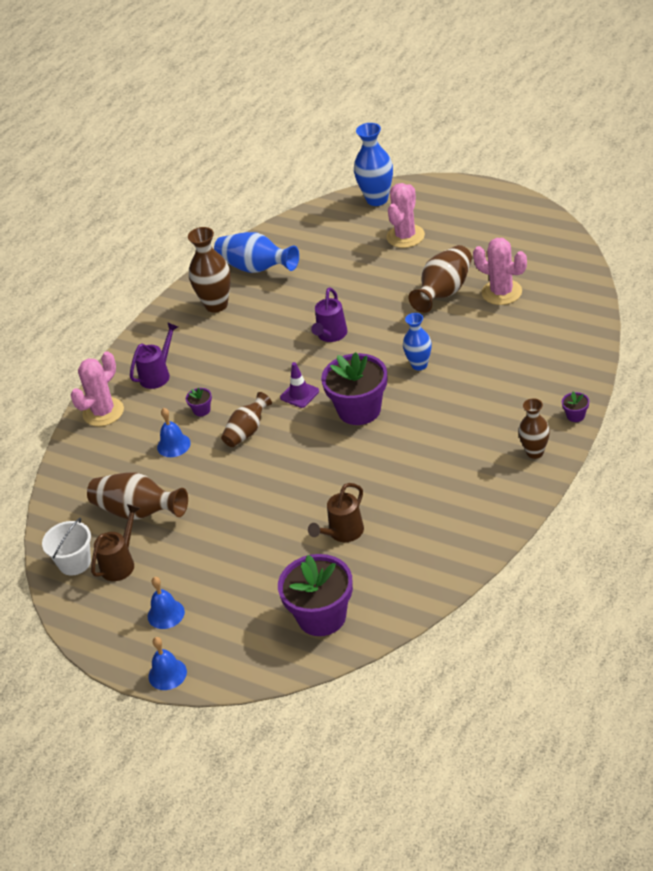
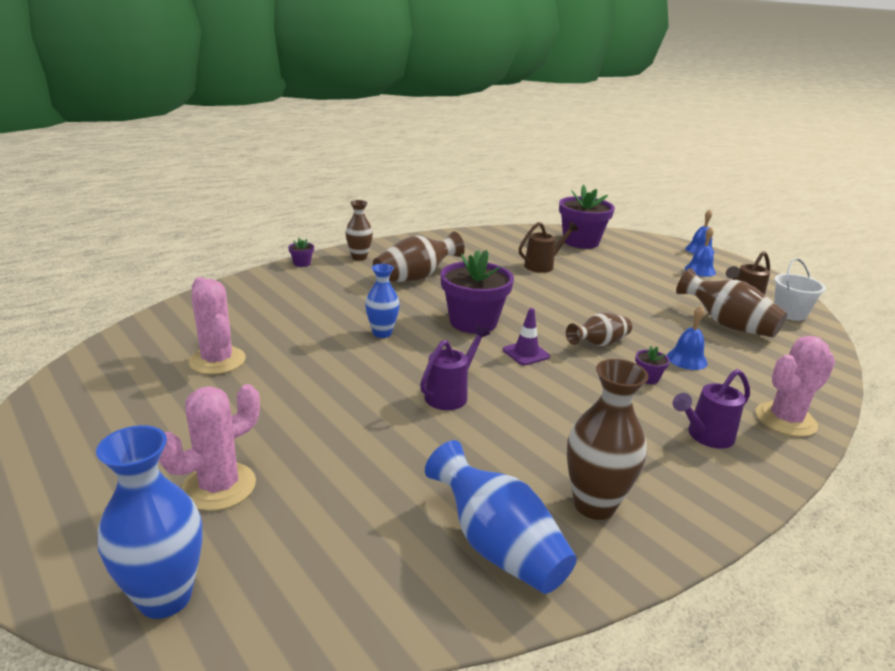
camera: 165 degrees left, 15 degrees down
brown vase [409,245,472,313] -> brown vase moved to [373,231,465,282]

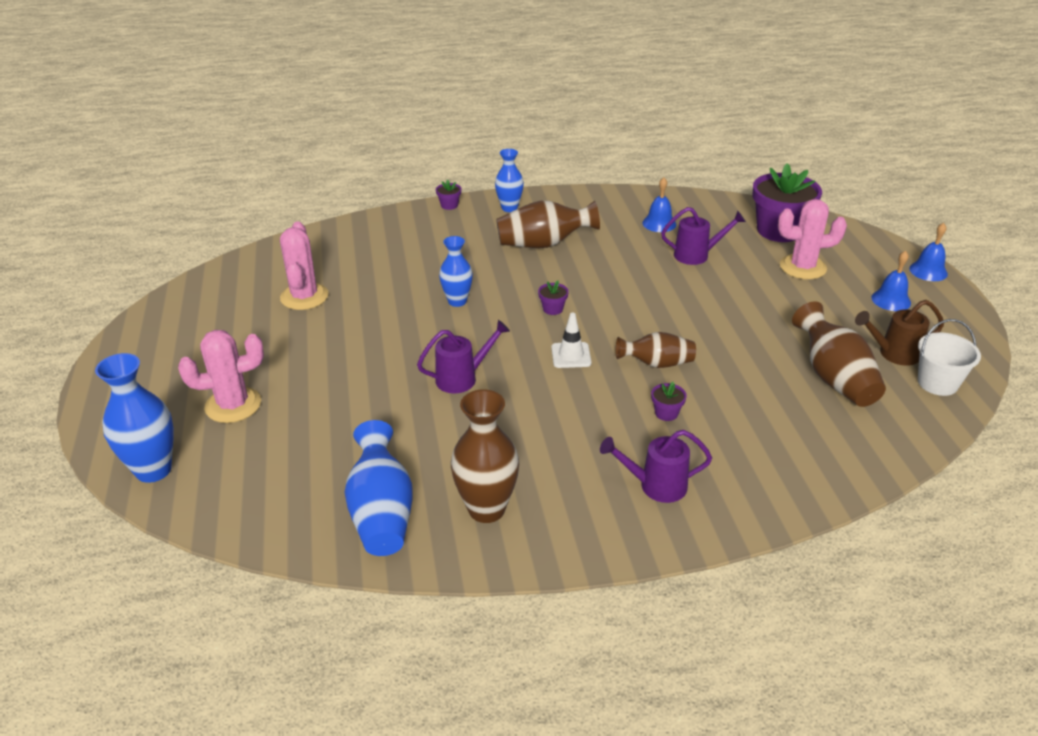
camera: 30 degrees right, 10 degrees up
brown vase [345,200,373,261] -> blue vase [495,149,524,212]
purple flower pot [440,250,514,334] -> purple flower pot [538,281,569,315], size x0.41
purple traffic cone [503,308,550,365] -> white traffic cone [551,312,592,368]
brown watering can [519,222,578,273] -> purple watering can [661,207,746,265]
blue bell [667,306,708,370] -> blue bell moved to [642,177,676,232]
pink cactus [756,336,835,437] -> pink cactus moved to [778,199,847,280]

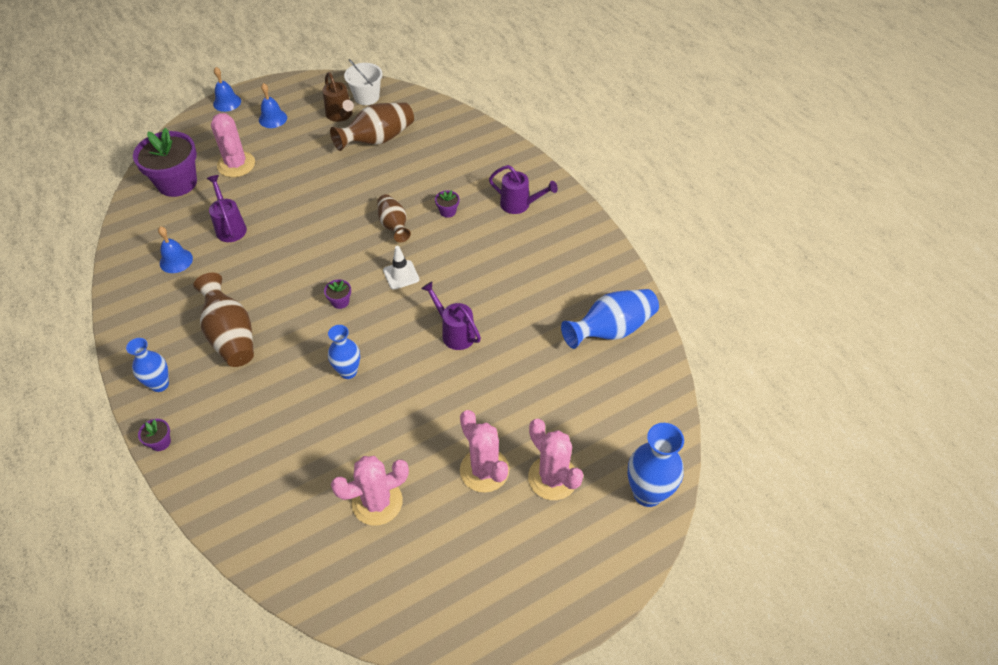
camera: 110 degrees left, 15 degrees up
brown vase [451,389,519,523] -> none
purple watering can [600,430,712,503] -> purple watering can turned 45 degrees counterclockwise [489,165,558,214]
none -> pink cactus [460,410,509,493]

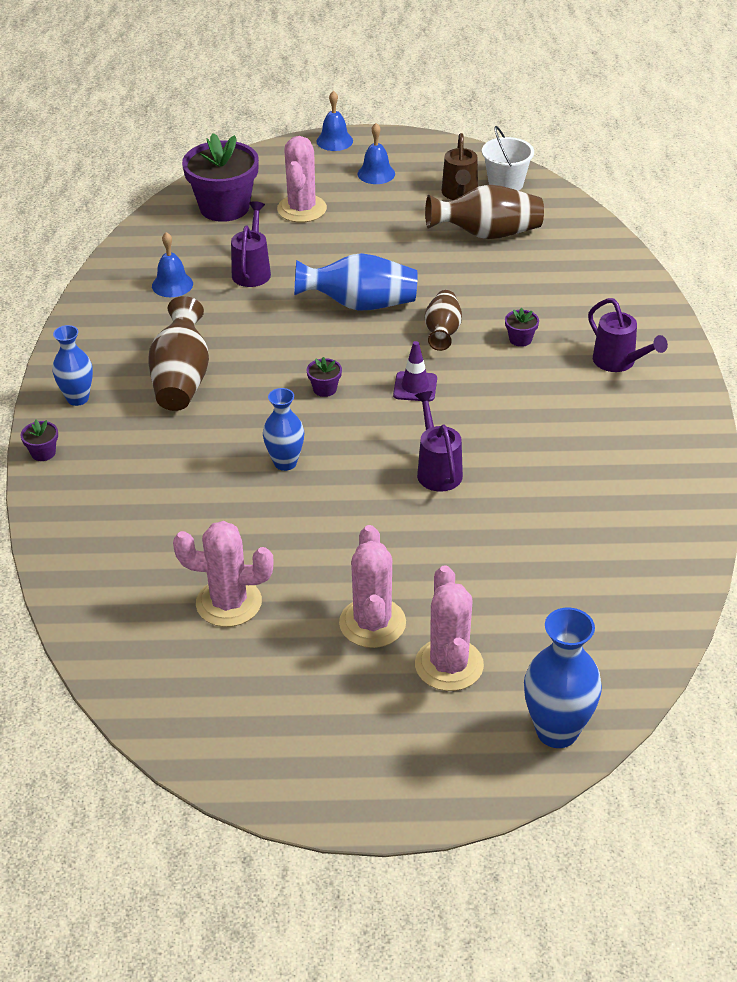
camera: 30 degrees right, 10 degrees down
white traffic cone [383,246,419,290] -> purple traffic cone [393,341,437,402]
blue vase [561,289,659,349] -> blue vase moved to [294,253,418,311]

